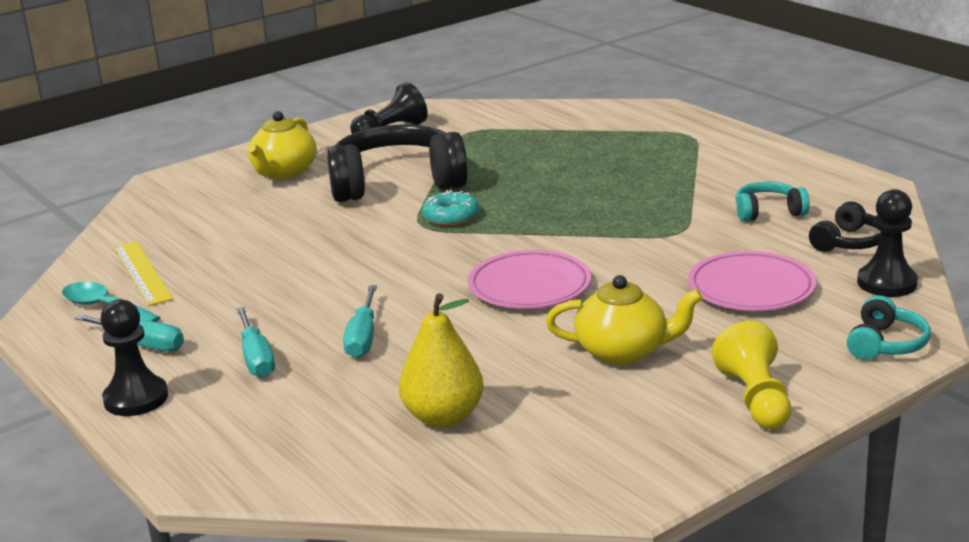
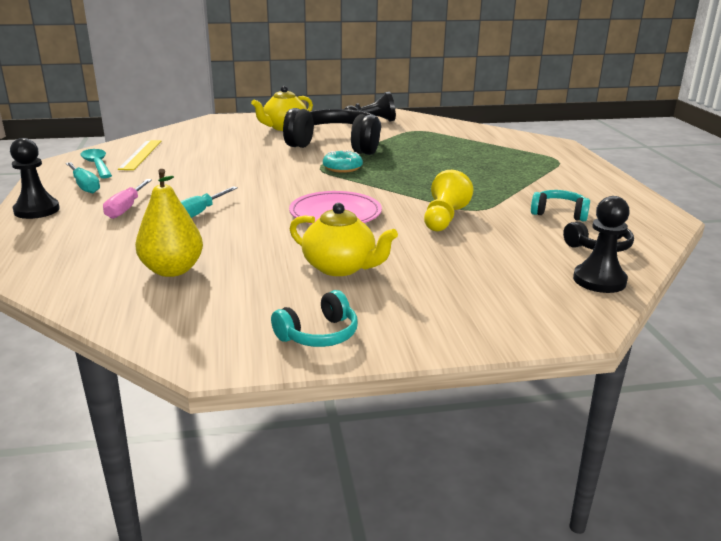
camera: 25 degrees right, 0 degrees up
turquoise screwdriver [236,307,275,377] -> pink screwdriver [103,179,152,219]
pink plate [688,251,816,311] -> none
yellow pawn [712,321,791,429] -> yellow pawn moved to [424,170,473,231]
turquoise headphones [847,295,931,360] -> turquoise headphones moved to [271,290,358,347]

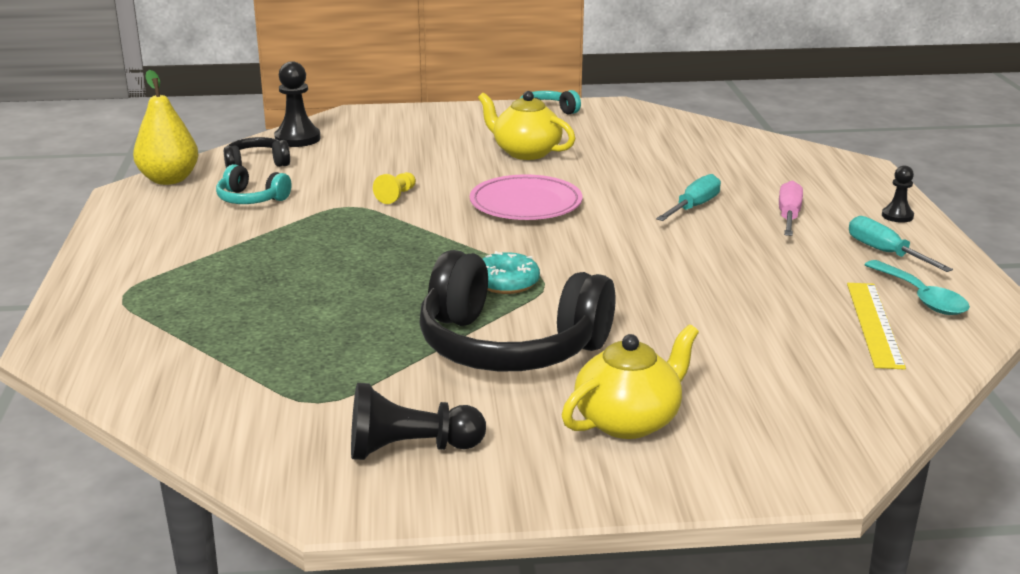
camera: 175 degrees left, 0 degrees up
black pawn [10,138,60,219] -> black pawn [882,165,914,223], size x0.58
yellow pear [135,169,203,277] -> yellow pear moved to [133,70,198,185]
yellow pawn [424,170,473,231] -> yellow pawn [373,172,416,204], size x0.58

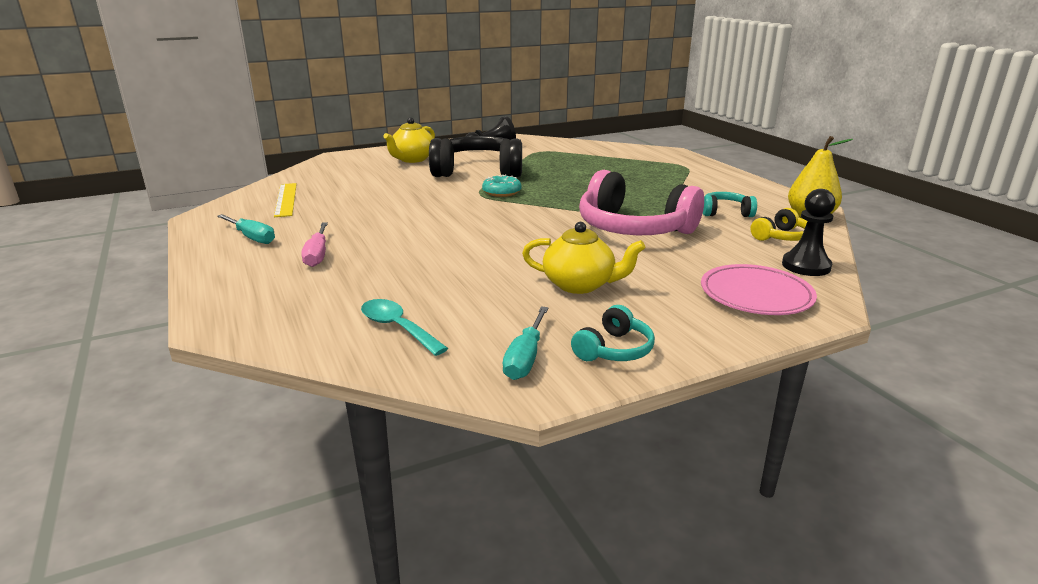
camera: 160 degrees right, 0 degrees up
black headphones [224,137,290,168] -> yellow headphones [750,208,807,241]
yellow pawn [373,172,416,204] -> pink headphones [579,170,704,235]
pink plate [470,174,582,220] -> pink plate moved to [701,264,817,315]
turquoise screwdriver [656,174,721,221] -> turquoise screwdriver moved to [503,306,548,380]
turquoise spoon [864,260,970,315] -> turquoise spoon moved to [361,299,448,356]
black pawn [882,165,914,223] -> none

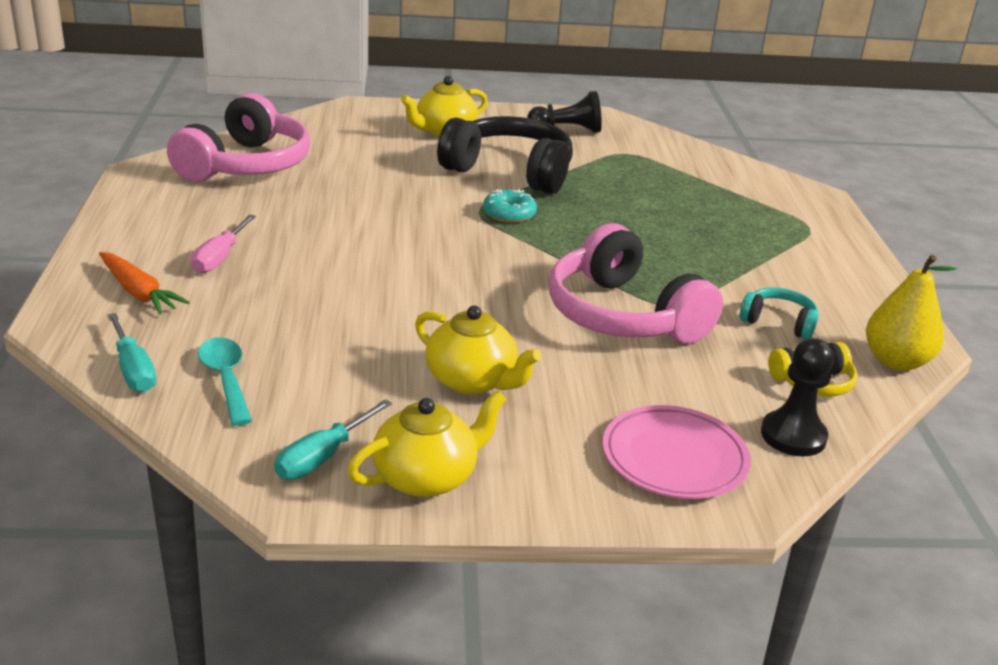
camera: 20 degrees right, 5 degrees up
turquoise screwdriver [217,214,275,244] -> turquoise screwdriver moved to [107,313,156,392]
yellow ruler [274,183,297,217] -> pink headphones [167,93,310,182]
turquoise headphones [571,305,655,361] -> yellow teapot [347,391,507,497]
none -> orange carrot [99,252,190,314]

